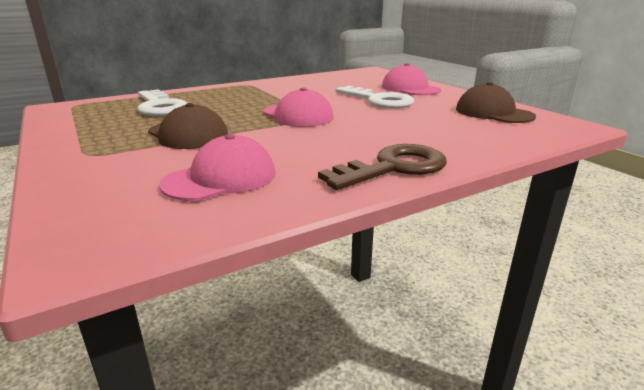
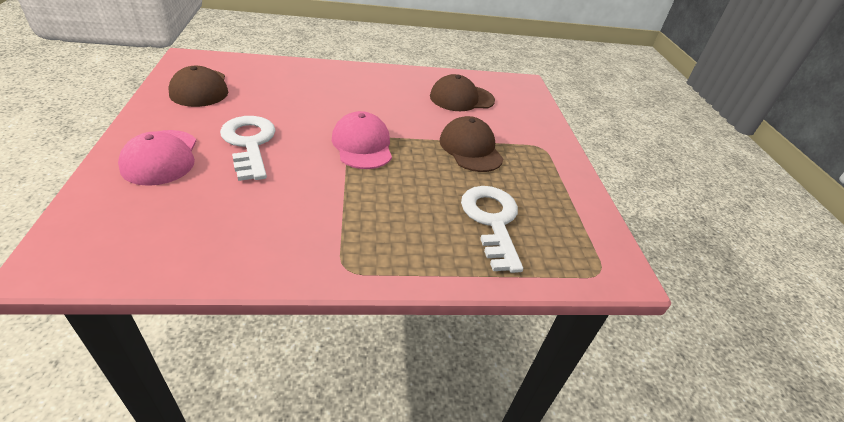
camera: 160 degrees left, 15 degrees up
pink cap [159,134,276,201] -> brown cap [430,74,495,111]
brown key [318,144,447,190] -> none

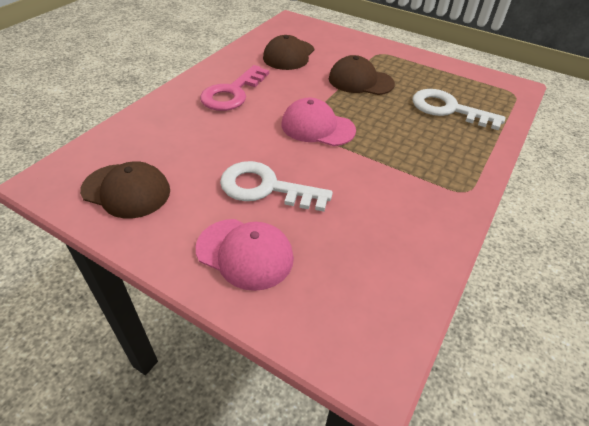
camera: 50 degrees left, 5 degrees up
none -> pink key [200,65,269,111]

